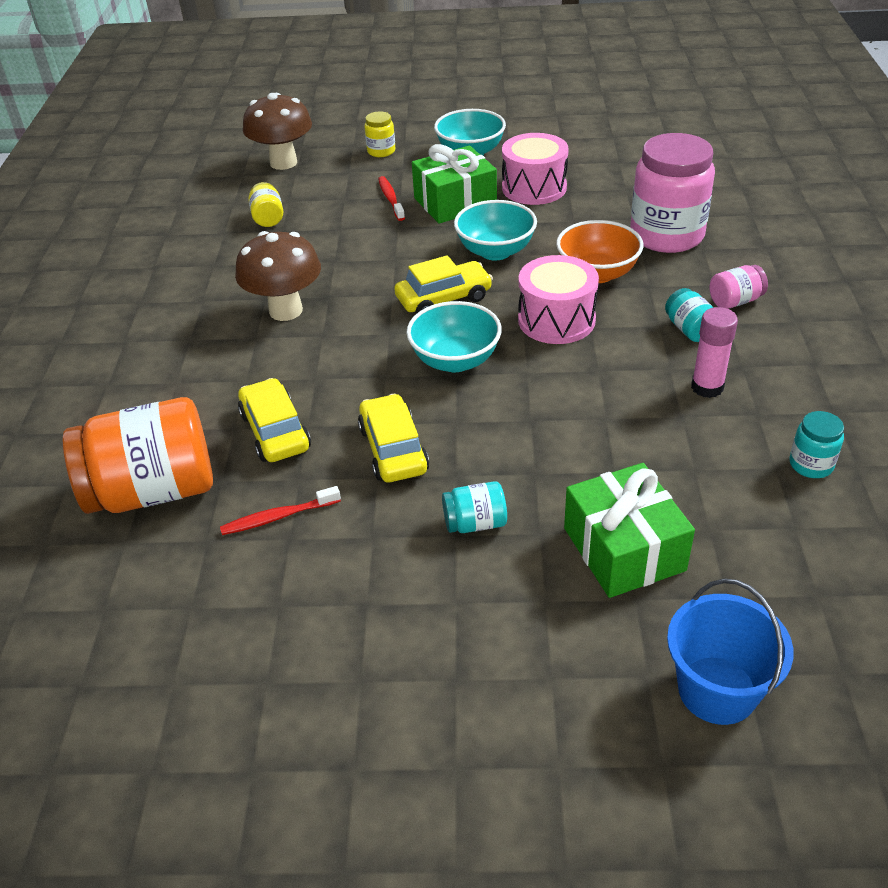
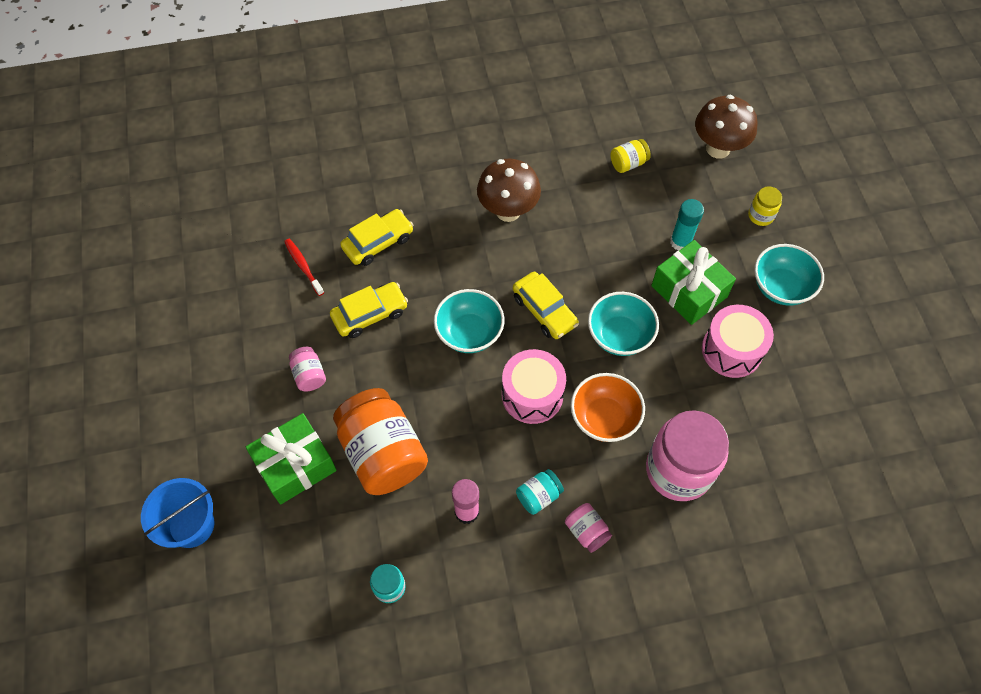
camera: 75 degrees right, 20 degrees up
orange jar [62,397,213,514] -> orange jar moved to [333,388,428,495]
red toothbrush [378,176,405,221] -> turquoise glue stick [670,199,704,251]
turquoise jar [442,481,507,533] -> pink jar [289,347,326,392]

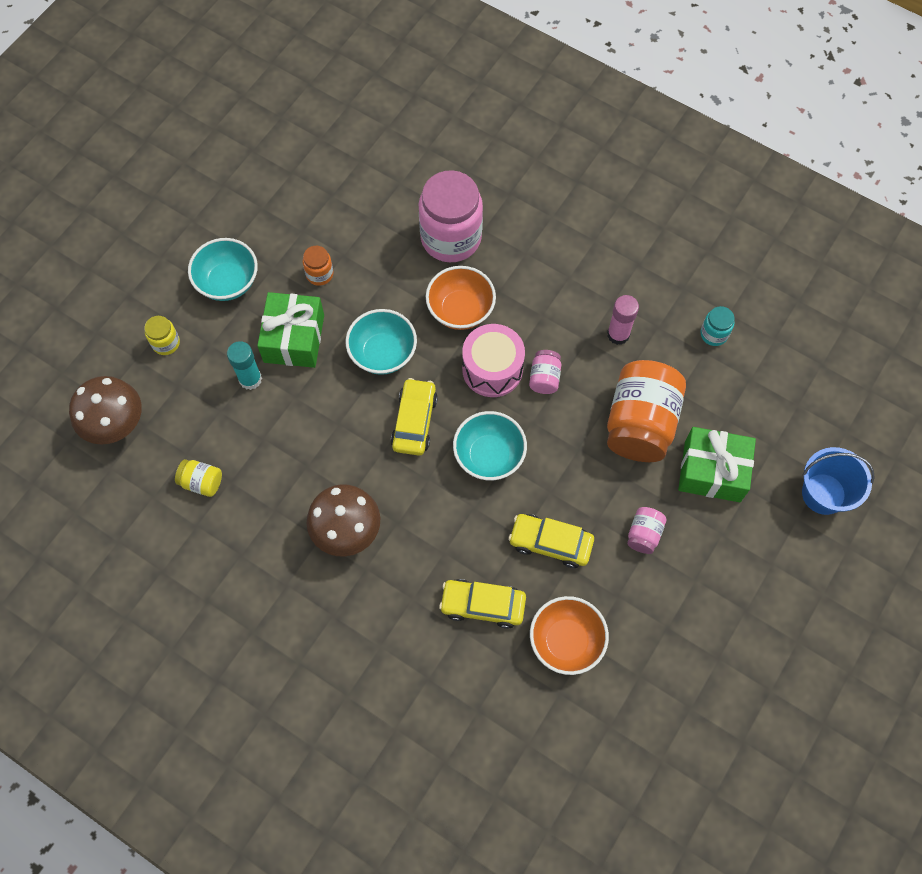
camera: 135 degrees left, 5 degrees up
red toothbrush [284,239,324,296] -> orange bowl [530,596,609,675]
turquoise jar [516,469,564,515] -> none
pink jar [565,503,612,553] -> pink jar moved to [529,350,561,394]
pink drum [702,305,774,378] -> orange jar [303,246,333,286]

